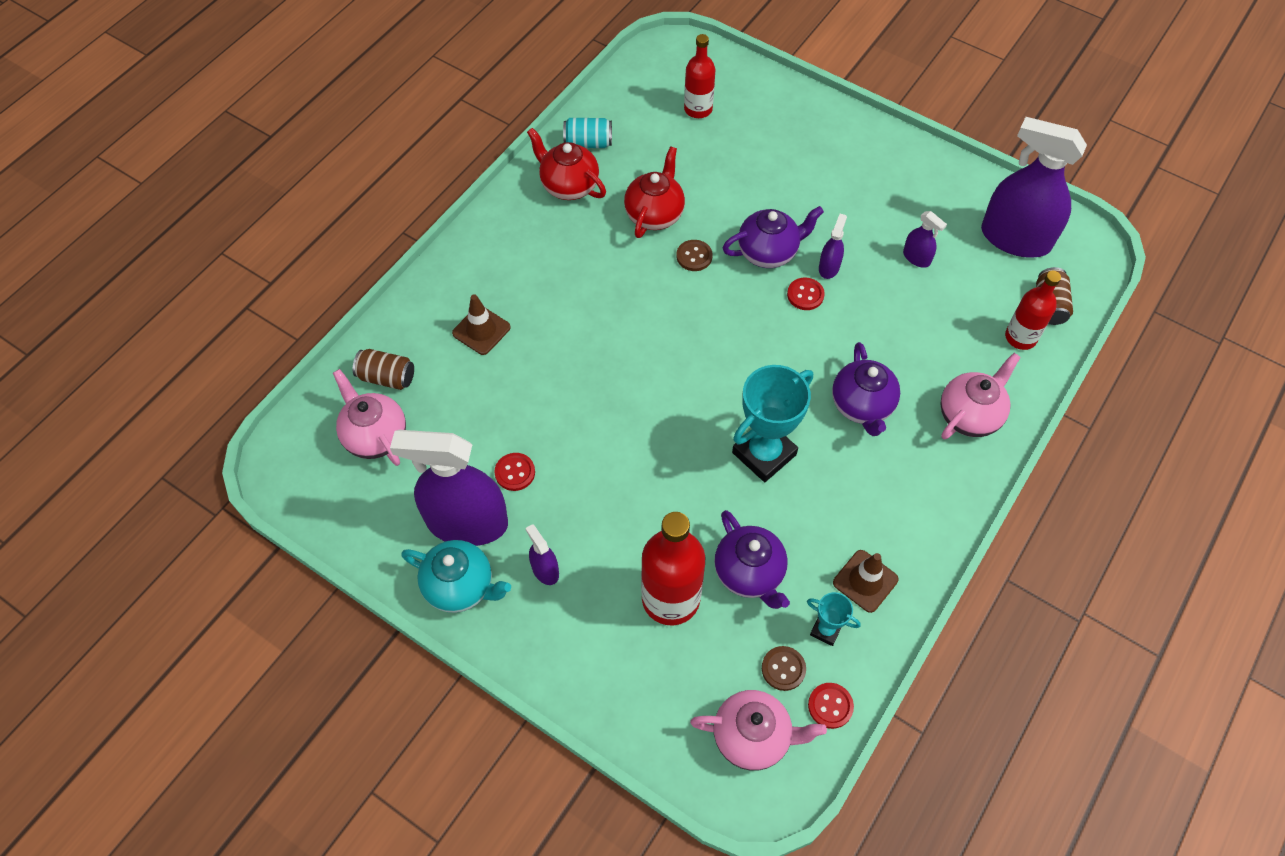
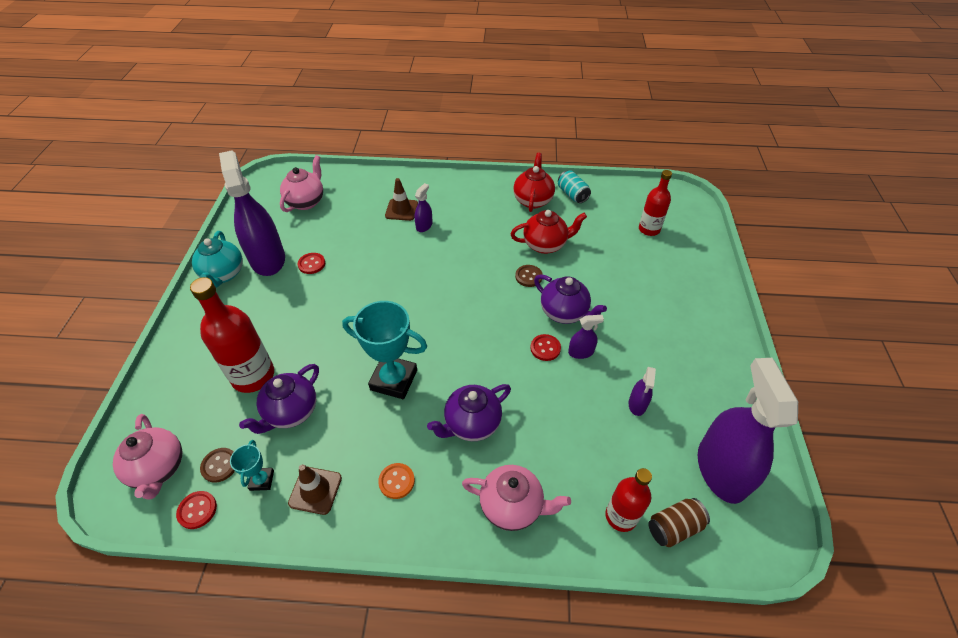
camera: 60 degrees right, 10 degrees down
brown can [353,349,414,390] -> none
purple spray bottle [525,524,559,585] -> purple spray bottle moved to [414,183,433,232]
none -> orange button [378,463,415,499]

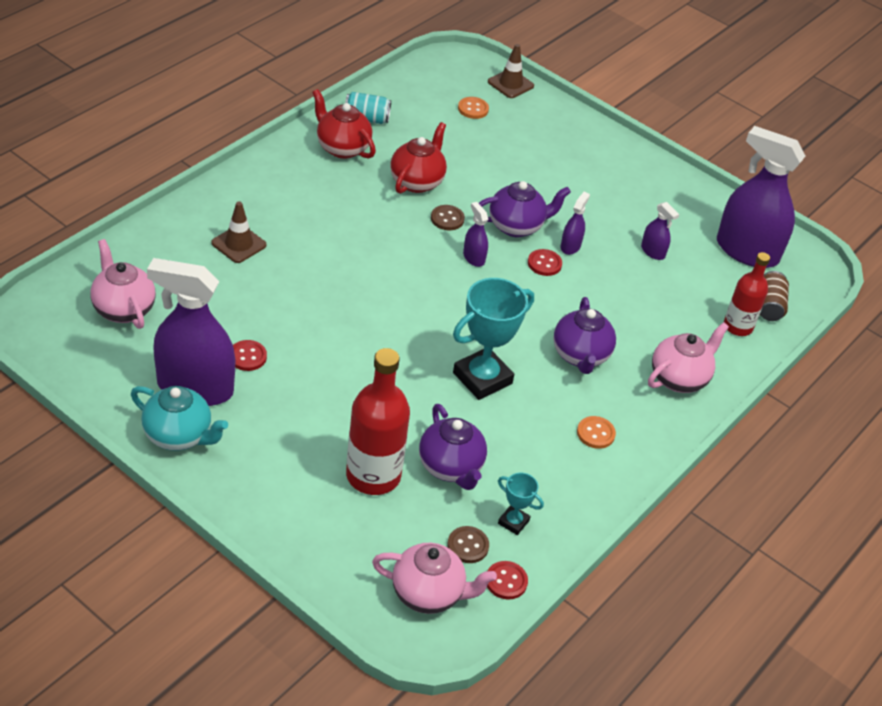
camera: 60 degrees left, 5 degrees down
brown traffic cone [288,464,342,515] -> brown traffic cone moved to [488,44,534,98]
purple spray bottle [414,183,433,232] -> purple spray bottle moved to [463,202,488,267]
red bottle [639,170,672,236] -> orange button [458,97,489,119]

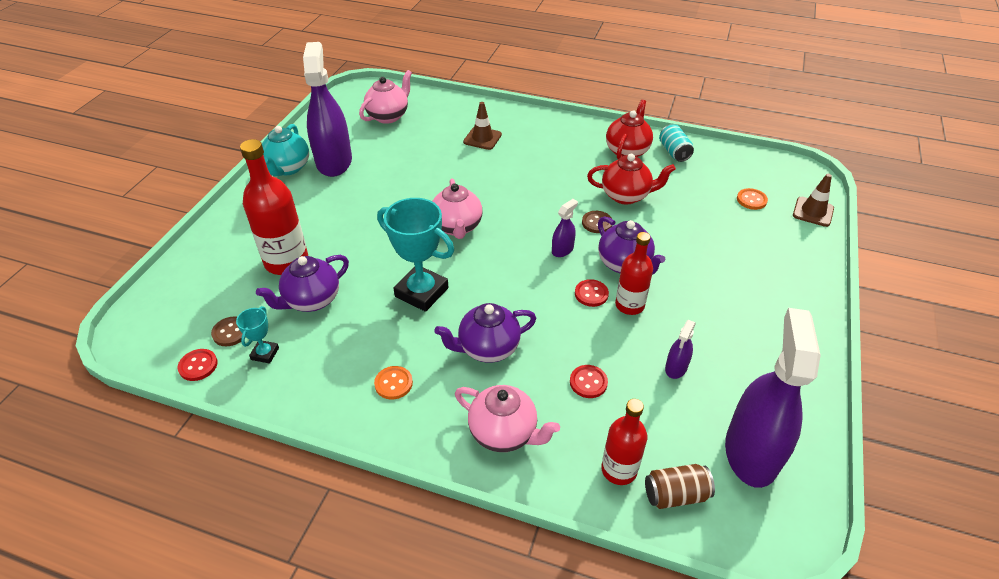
camera: 75 degrees right, 0 degrees up
red button [233,340,267,371] -> red button moved to [570,365,608,398]
pink teapot [372,543,497,614] -> pink teapot moved to [432,178,482,239]
purple spray bottle [561,192,590,255] -> red bottle [615,232,653,315]

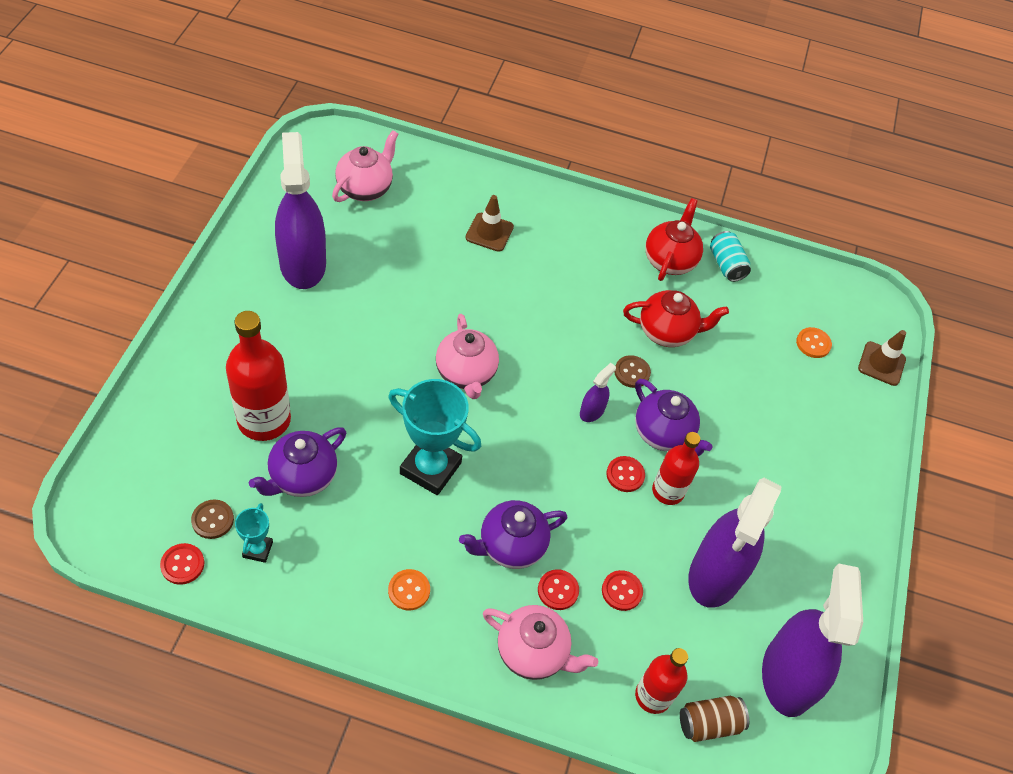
camera: 10 degrees left, 10 degrees up
turquoise teapot [262,124,309,176] -> none
purple spray bottle [665,320,696,379] -> purple spray bottle [688,478,782,608], size x2.32
none -> red button [538,569,579,610]

